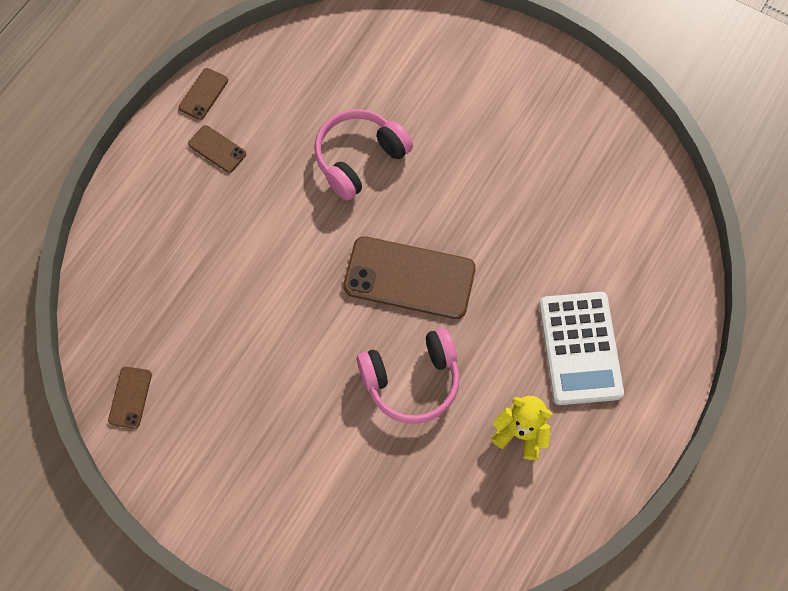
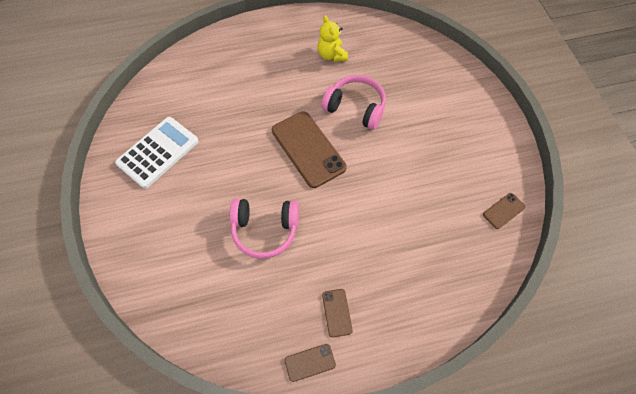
camera: 135 degrees left, 5 degrees down
white calculator [539,292,624,405] -> white calculator moved to [115,117,199,189]

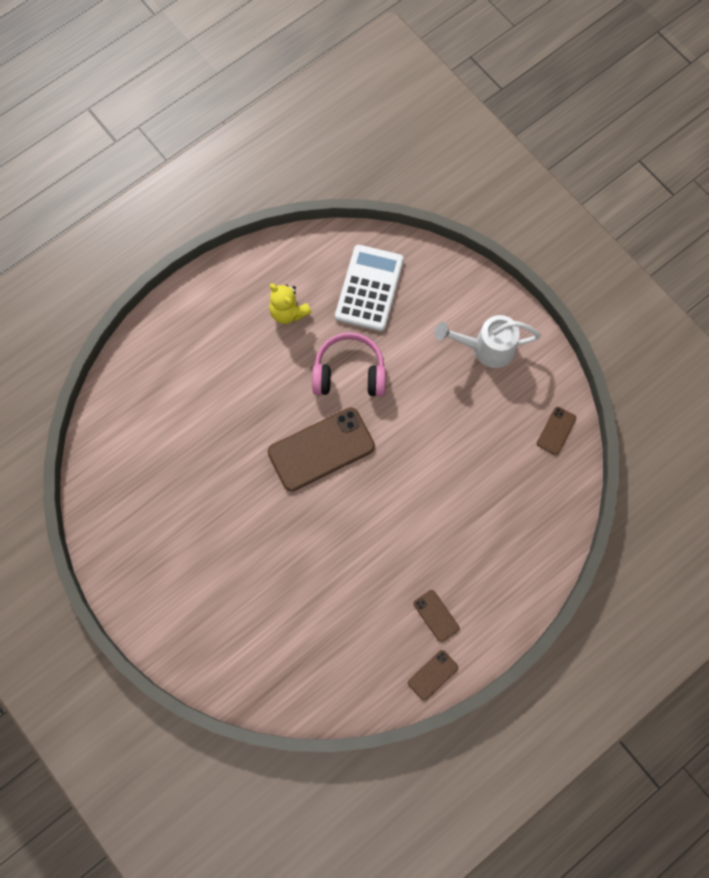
camera: 25 degrees left, 10 degrees up
white calculator [115,117,199,189] -> white calculator moved to [335,245,404,332]
pink headphones [230,199,299,259] -> none
brown phone [272,111,347,188] -> brown phone turned 60 degrees counterclockwise [268,407,375,491]
none -> white watering can [435,315,541,368]

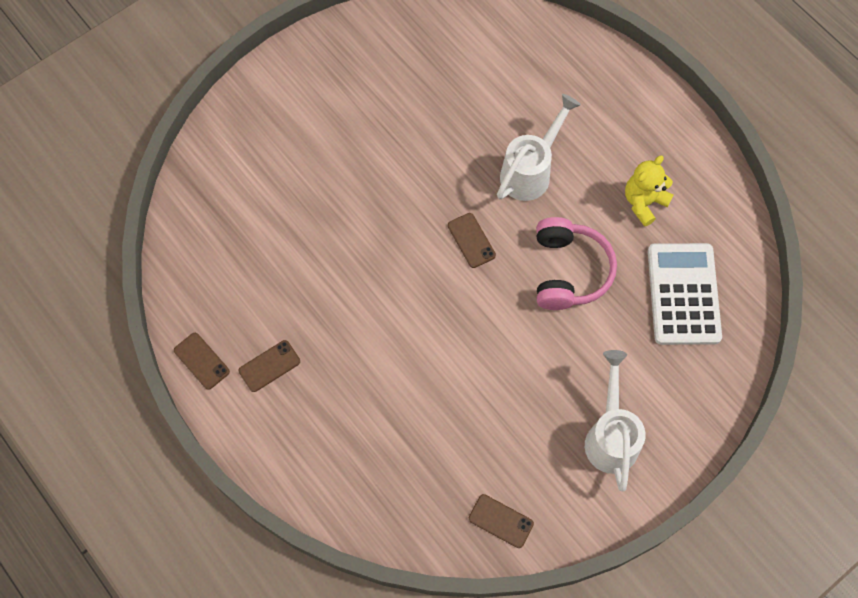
camera: 90 degrees right, 5 degrees down
brown phone [268,407,375,491] -> brown phone [448,213,496,268], size x0.47
white calculator [335,245,404,332] -> white calculator turned 105 degrees counterclockwise [648,243,722,345]
none -> white watering can [497,94,581,201]

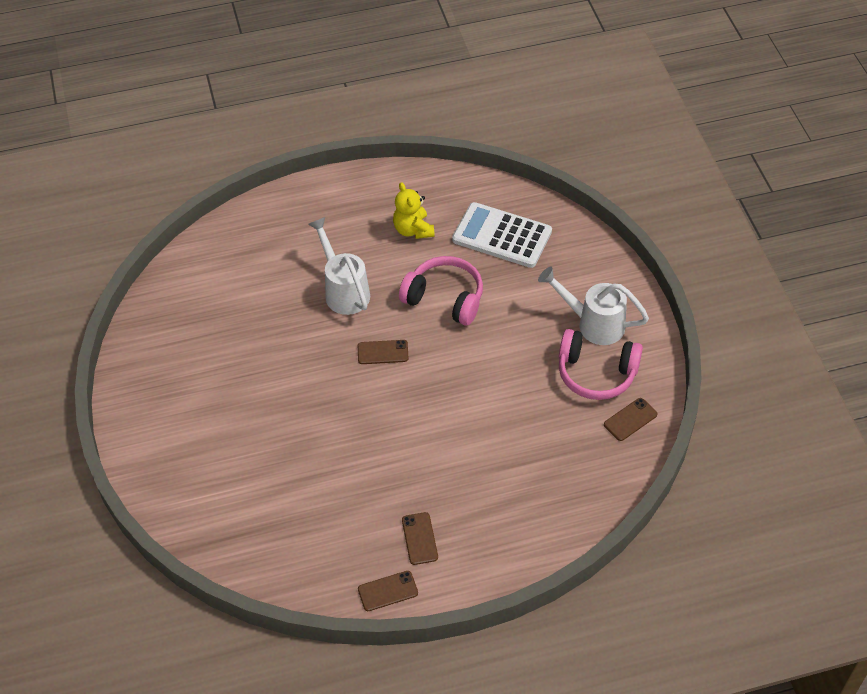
camera: 65 degrees left, 15 degrees down
none -> pink headphones [559,329,643,400]

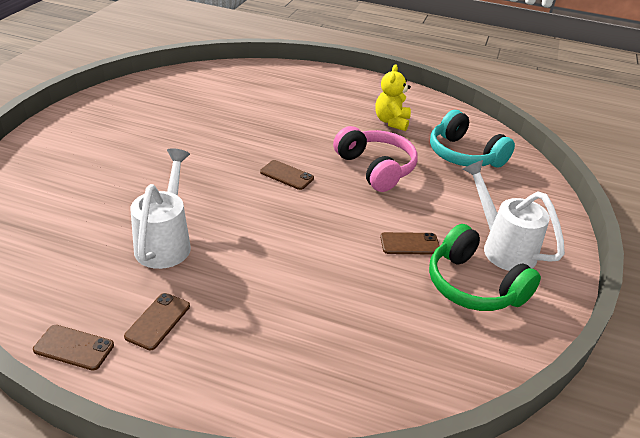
camera: 30 degrees right, 15 degrees down
white watering can [308,217,370,315] -> white watering can moved to [131,148,191,269]
white calculator [452,202,552,268] -> turquoise headphones [430,110,515,168]
pink headphones [559,329,643,400] -> green headphones [429,224,541,311]
brown phone [604,398,657,441] -> brown phone moved to [380,232,439,255]

